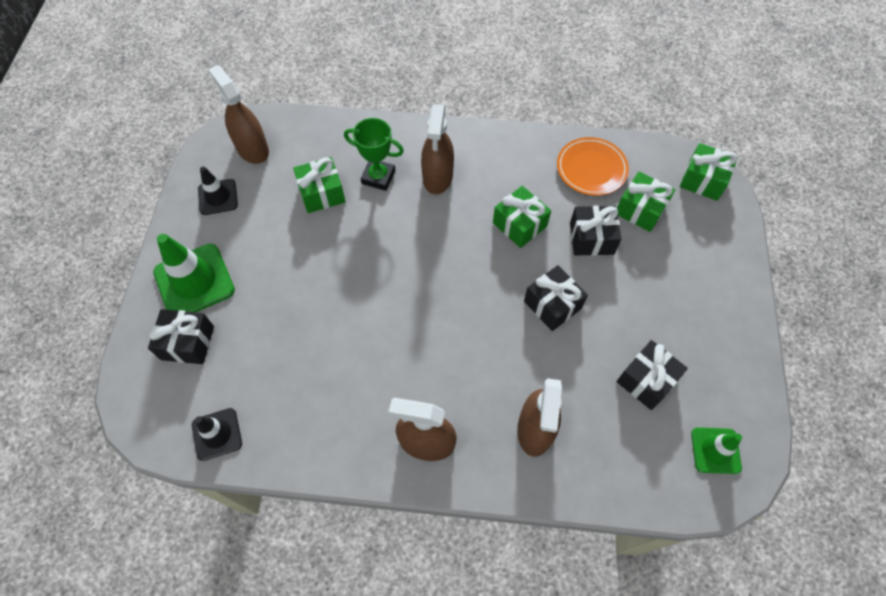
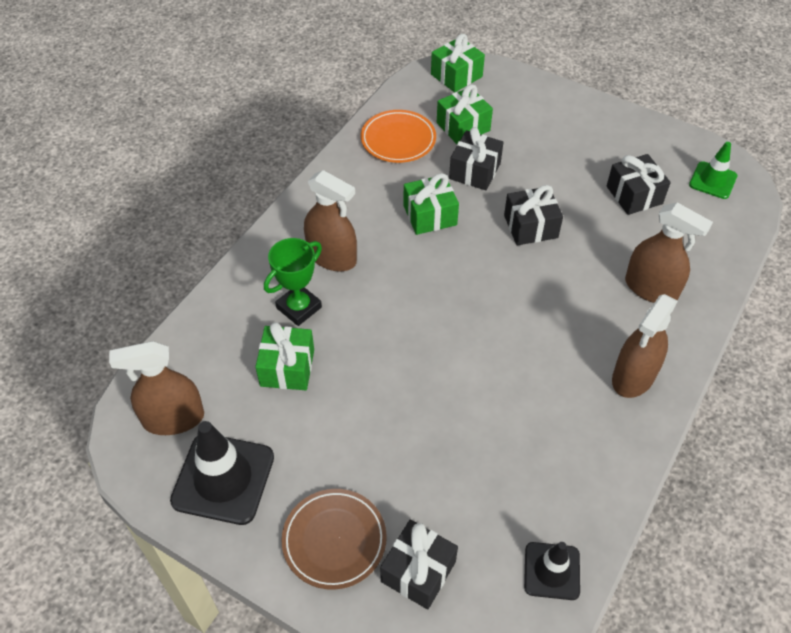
camera: 65 degrees left, 10 degrees down
green traffic cone [153,234,235,312] -> brown plate [281,489,387,590]
black traffic cone [198,167,238,215] -> black traffic cone [170,421,274,525], size x1.68

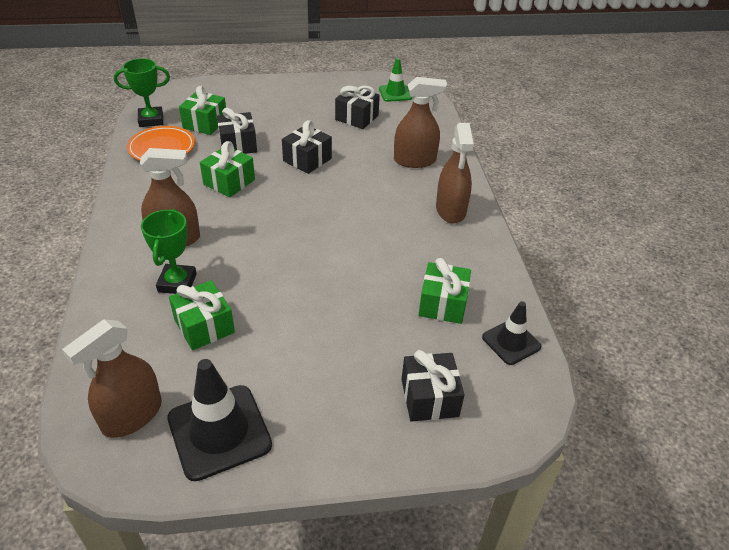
camera: 40 degrees left, 10 degrees down
brown plate [281,489,387,590] -> none
green gift [431,34,485,92] -> green gift moved to [419,258,471,324]
none -> green trophy [114,58,170,127]

